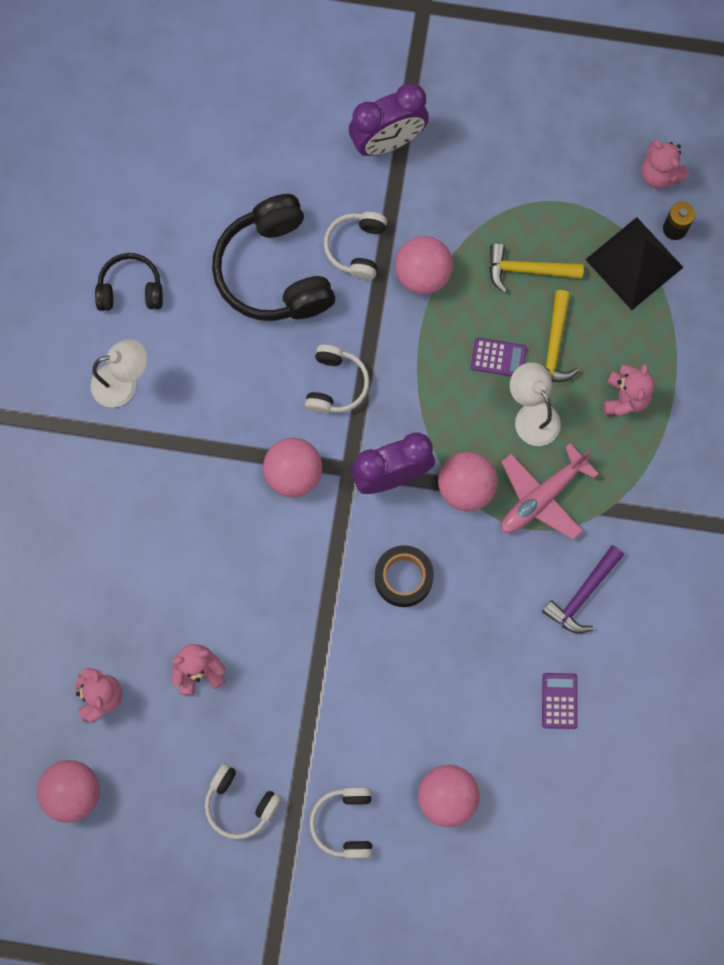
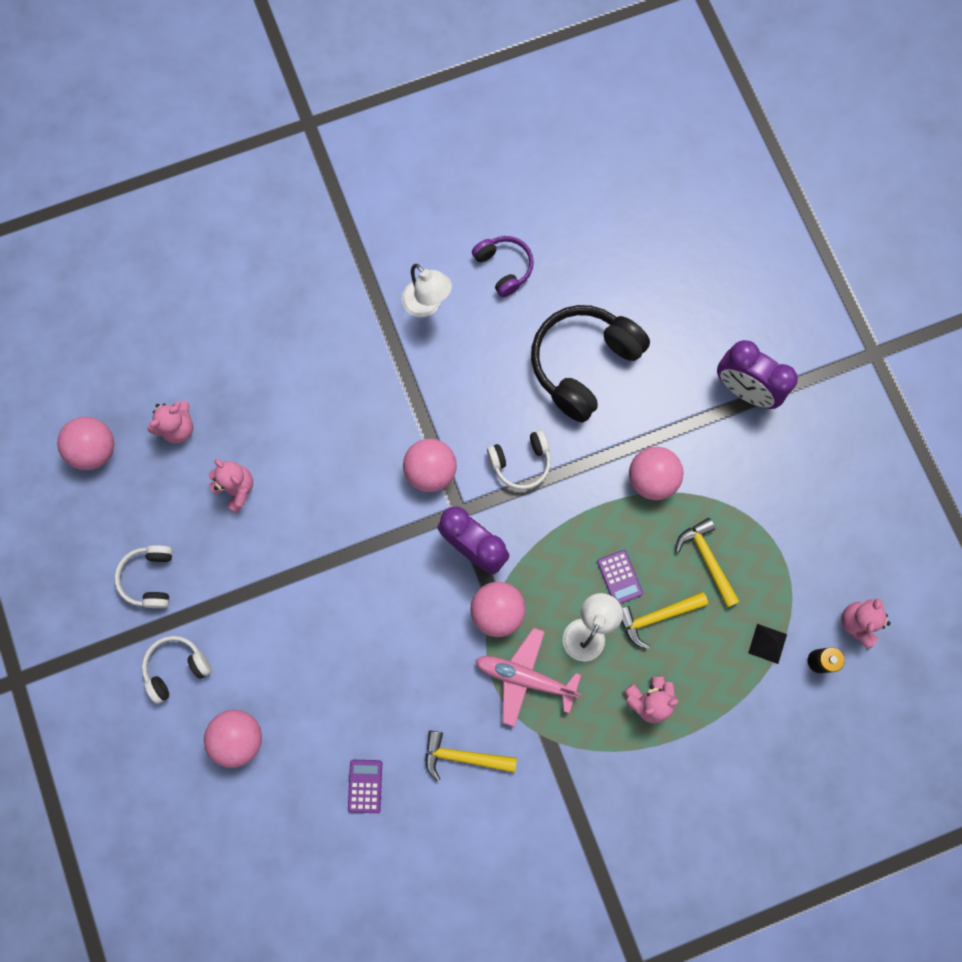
camera: 60 degrees right, 0 degrees up
black headphones [95,253,163,311] -> purple headphones [472,236,534,298]
white headphones [324,212,387,280] -> none
black tape [375,545,434,607] -> none
purple hammer [542,545,624,634] -> yellow hammer [426,731,517,782]
purple calculator [542,673,577,729] -> purple calculator turned 60 degrees counterclockwise [348,760,382,813]
black pyramid [585,217,684,310] -> black pyramid [748,624,787,664], size x0.47

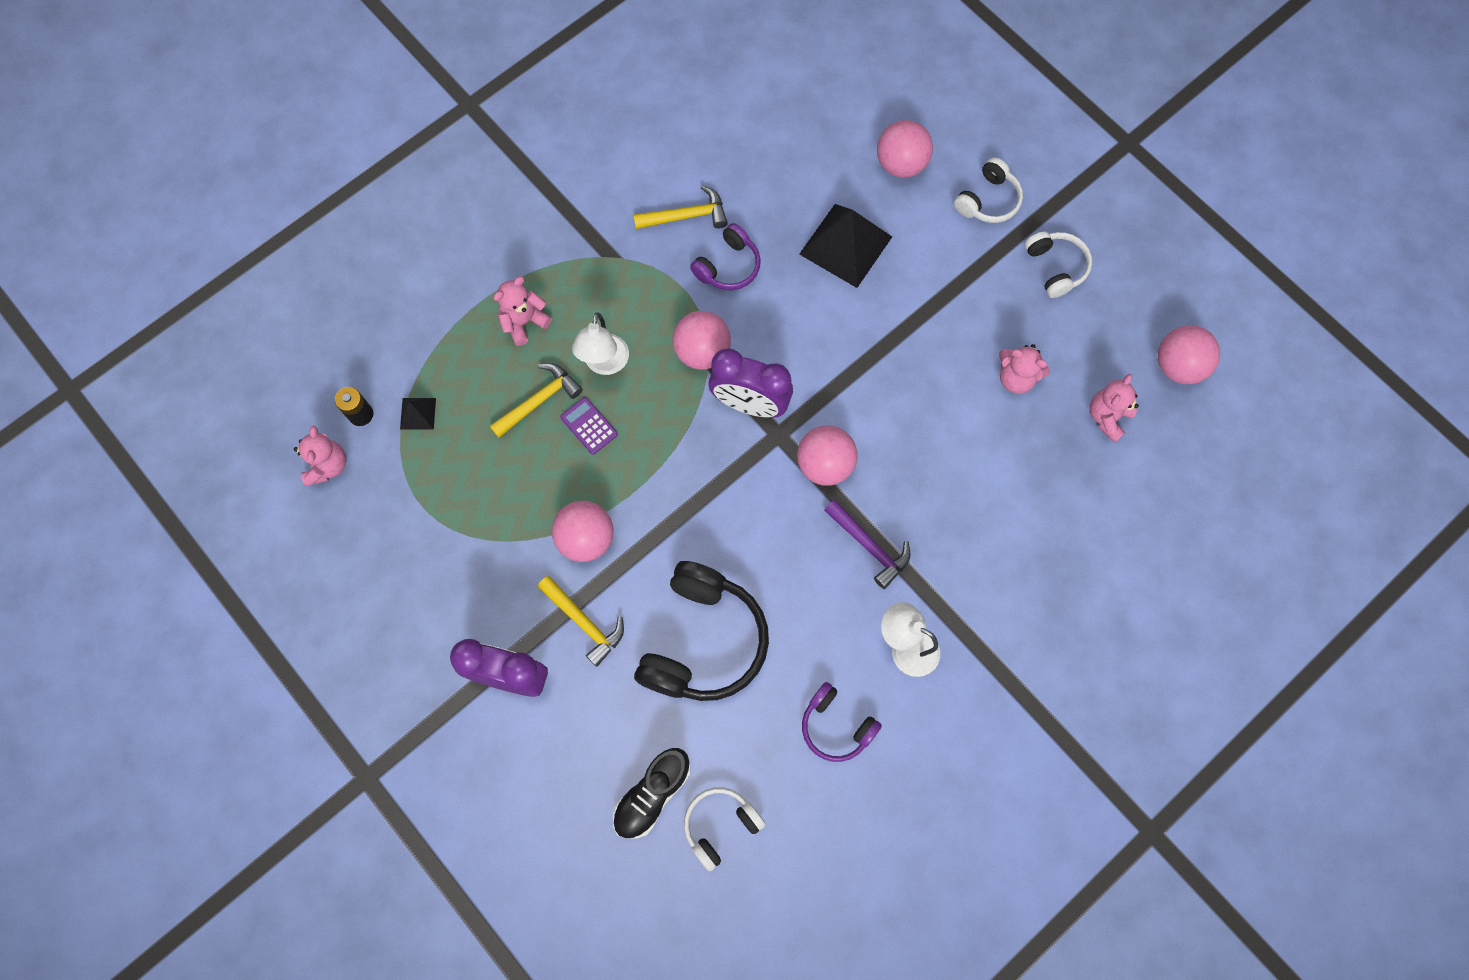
camera: 160 degrees right, 5 degrees down
purple calculator [348,760,382,813] -> none
pink plane [475,628,582,727] -> none
white headphones [487,430,551,490] -> white headphones moved to [684,787,765,871]
yellow hammer [676,518,740,608] -> yellow hammer moved to [538,576,624,667]
none -> black shoe [613,748,691,839]
none -> purple headphones [690,223,761,290]
none -> black pyramid [799,204,892,288]
none -> purple hammer [824,500,911,589]

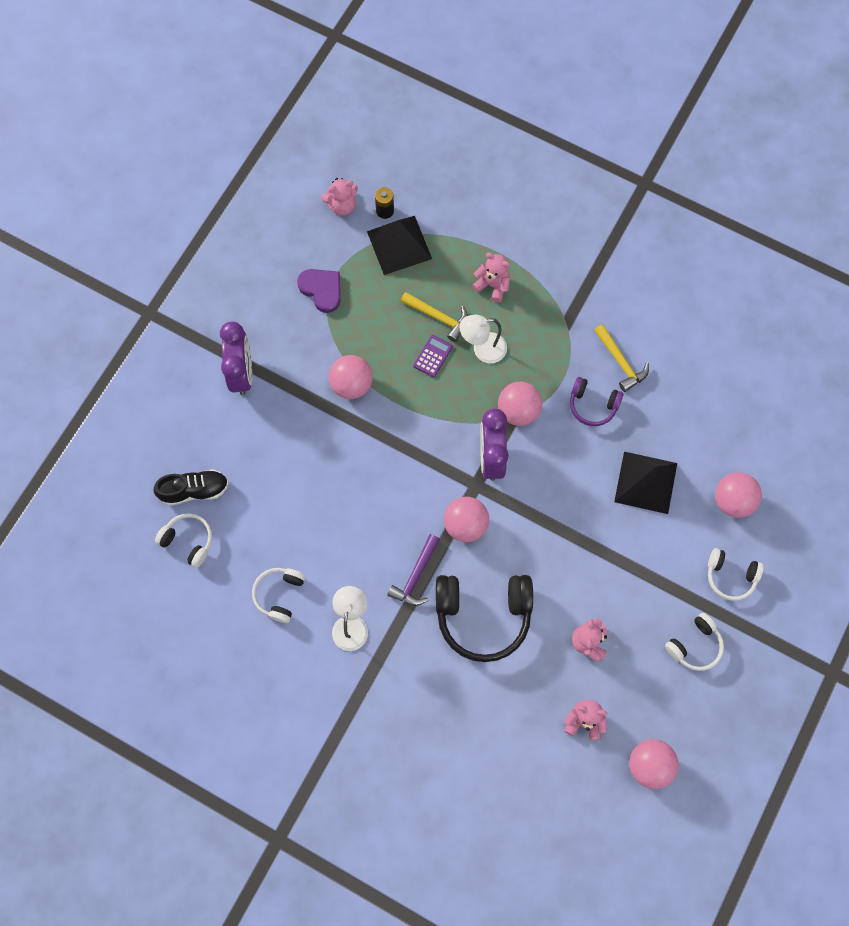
camera: 70 degrees right, 0 degrees up
black pyramid [400,398,436,430] -> black pyramid [367,216,432,275], size x2.12
yellow hammer [538,576,624,667] -> none
black shoe [613,748,691,839] -> black shoe turned 150 degrees clockwise [154,469,229,506]
black headphones [634,561,769,701] -> black headphones moved to [436,575,533,662]
purple headphones [802,682,882,762] -> white headphones [252,568,306,623]
none -> purple heart [297,269,341,313]

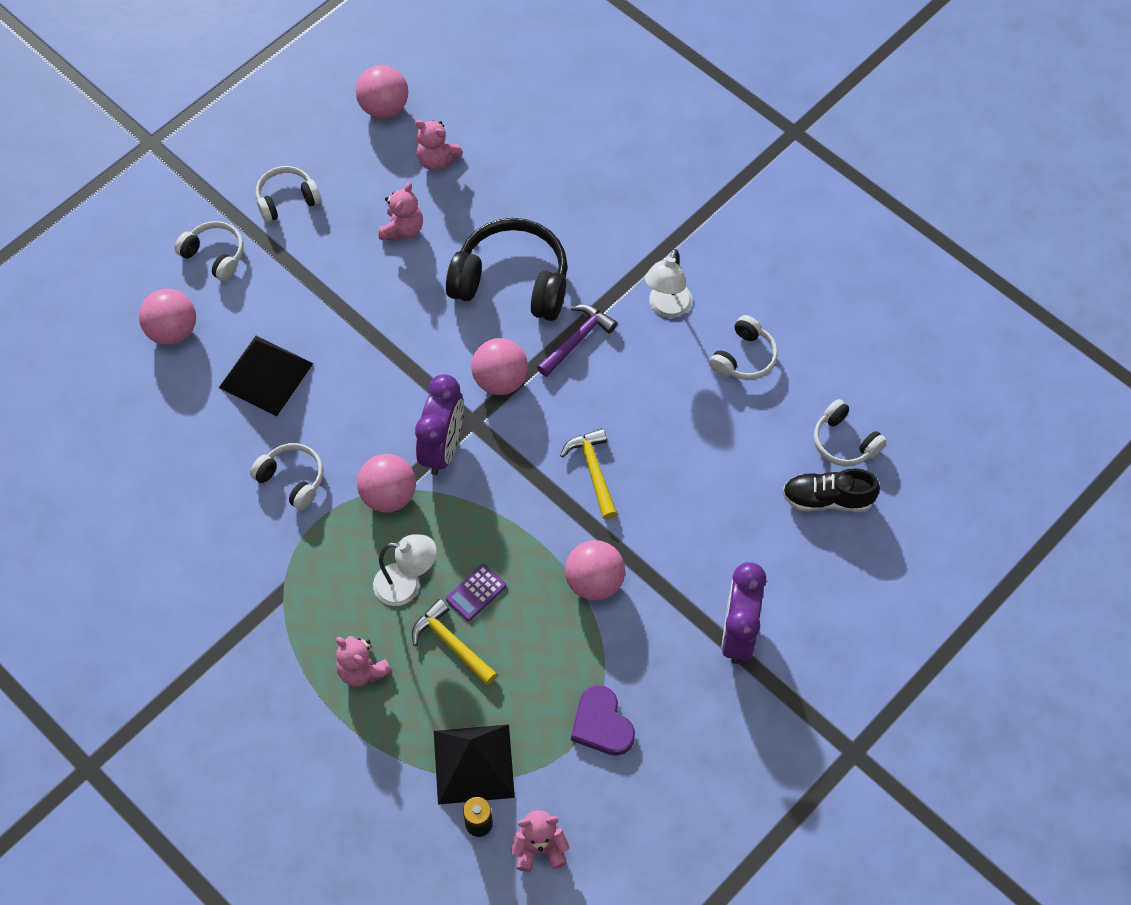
camera: 165 degrees left, 10 degrees down
purple headphones [570,377,623,426] -> white headphones [250,443,323,510]
yellow hammer [594,324,649,392] -> yellow hammer moved to [560,428,617,520]

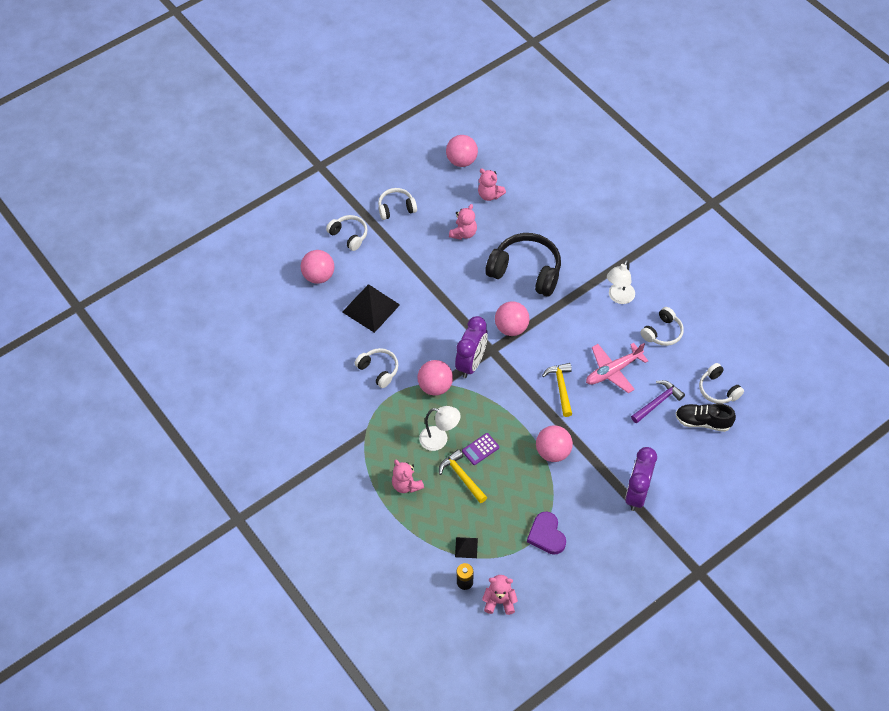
camera: 10 degrees right, 5 degrees down
black pyramid [434,724,515,805] -> black pyramid [455,537,478,558], size x0.47
purple hammer [537,305,617,377] -> purple hammer moved to [631,380,685,423]
none -> pink plane [586,343,648,393]

